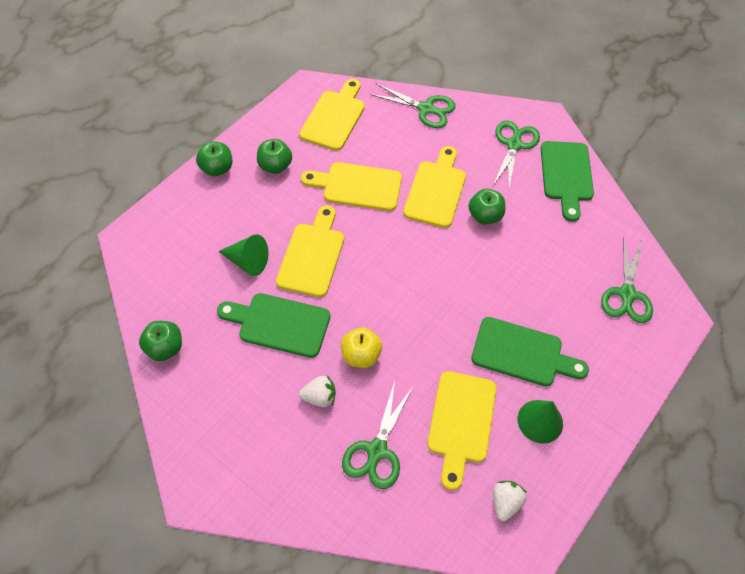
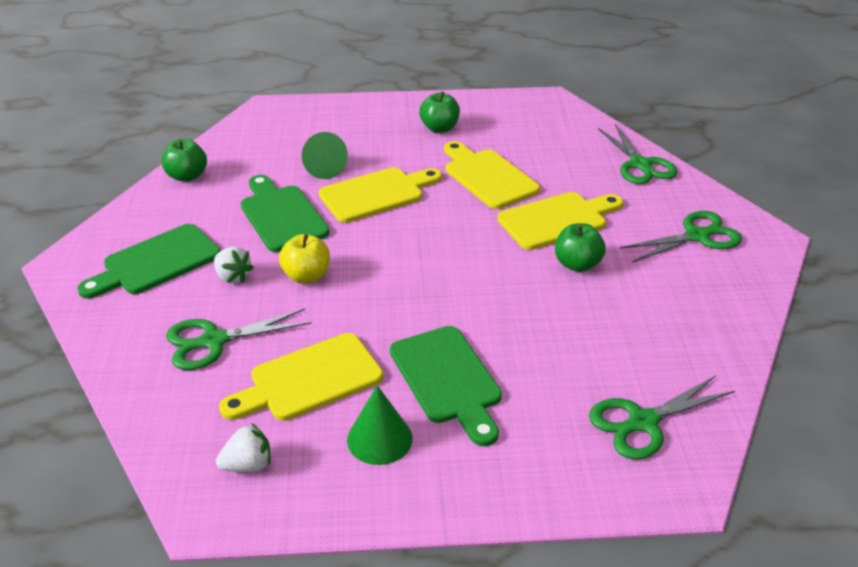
camera: 50 degrees right, 20 degrees down
green apple [196,141,232,176] -> none
yellow cutting board [299,79,365,151] -> none
green cutting board [541,141,594,222] -> green cutting board moved to [77,224,220,299]

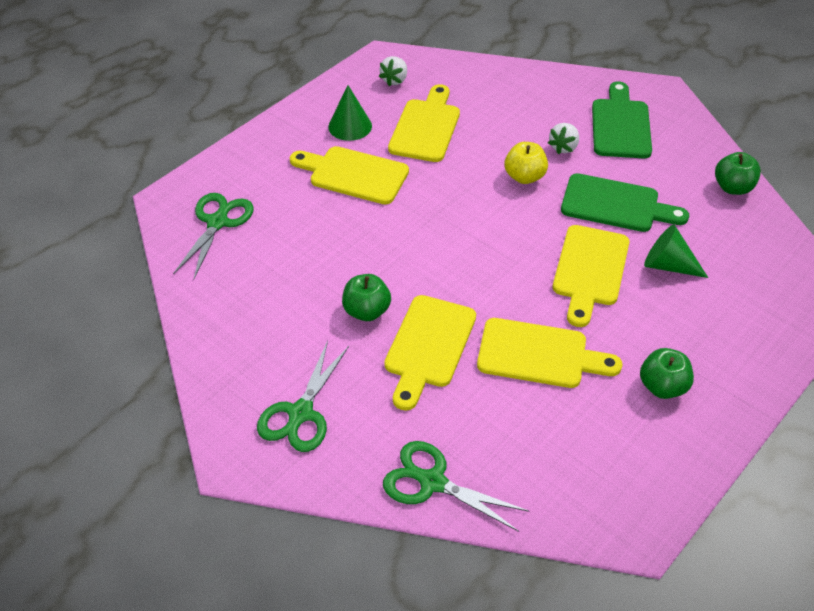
camera: 135 degrees right, 10 degrees up
green scissors [166,308,311,370] -> none
white strawberry [214,247,254,283] -> white strawberry turned 60 degrees counterclockwise [548,123,579,154]
green cutting board [390,326,502,446] -> yellow cutting board [290,146,409,204]

